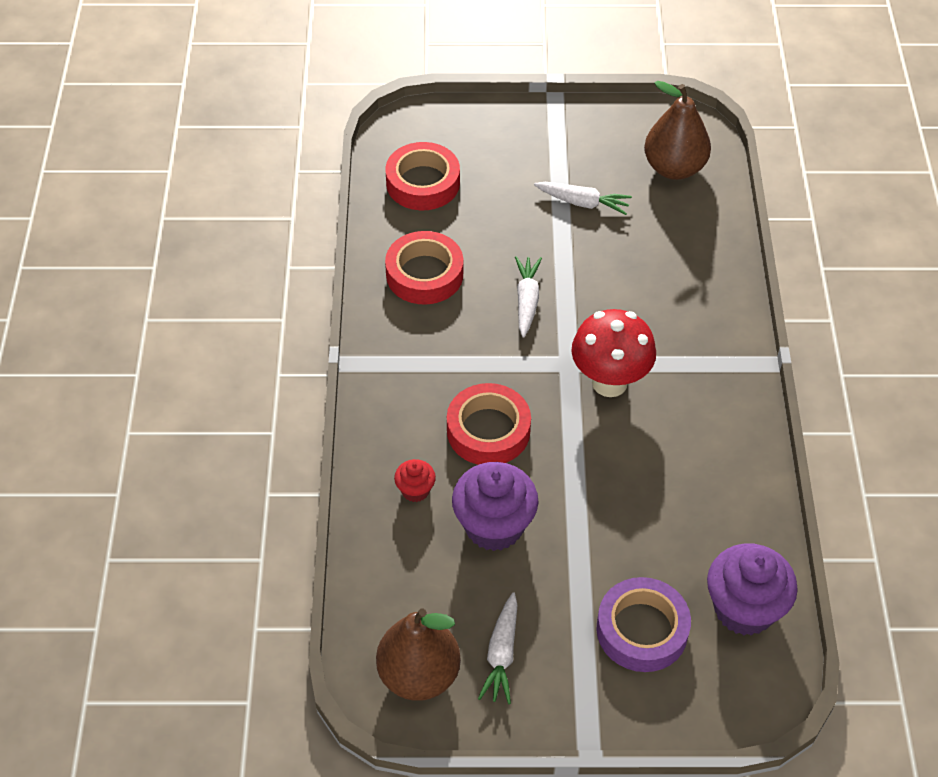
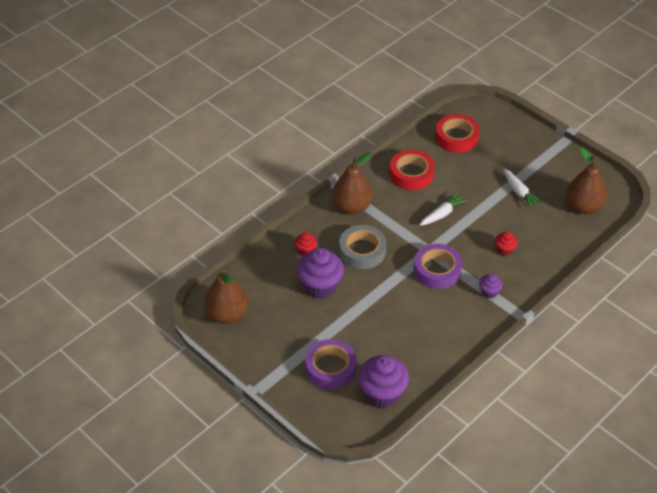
camera: 45 degrees right, 5 degrees down
red tape [447,383,531,465] -> grey tape [339,225,386,269]
white carrot [478,592,518,704] -> none
red mushroom [571,309,656,397] -> purple tape [414,244,462,289]
none -> brown pear [332,152,373,214]
none -> purple cupcake [479,274,502,299]
none -> red cupcake [495,231,517,256]

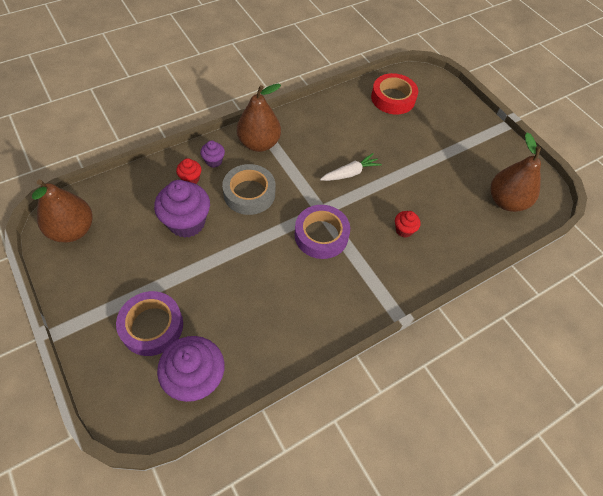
camera: 10 degrees right, 10 degrees up
red tape [390,150,435,190] -> none
purple cupcake [479,274,502,299] -> purple cupcake moved to [200,141,225,168]
white carrot [503,168,543,209] -> none

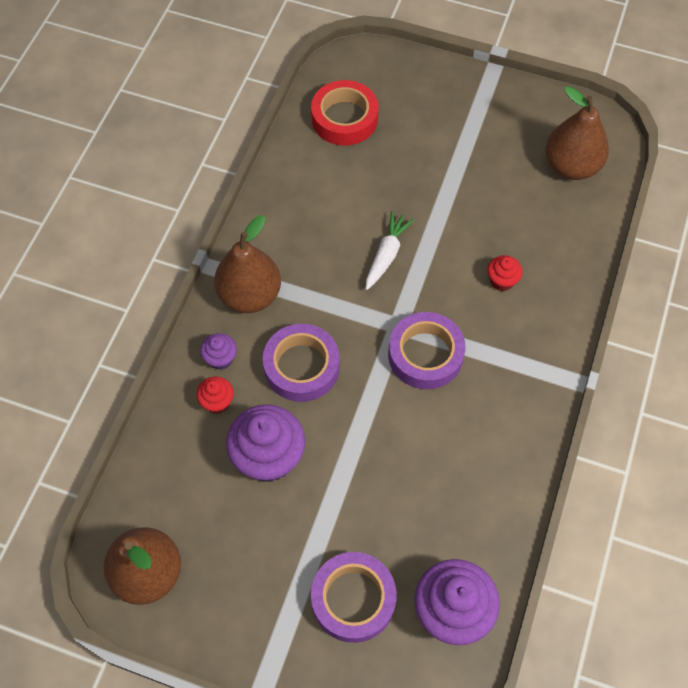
camera: 35 degrees left, 5 degrees up
grey tape [222,164,275,215] -> purple tape [263,324,340,402]

